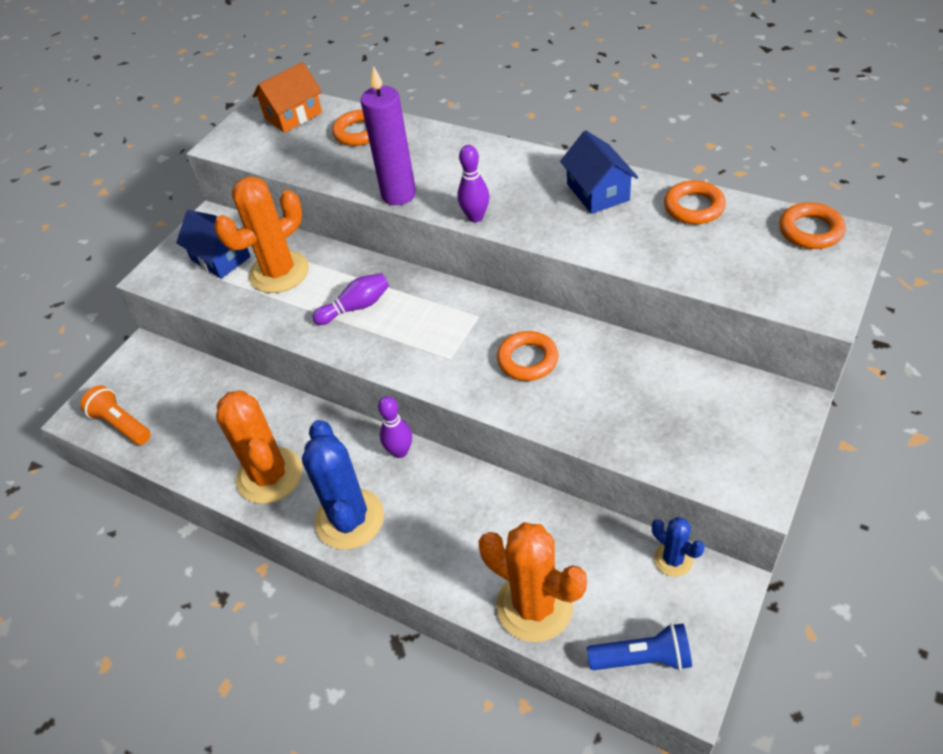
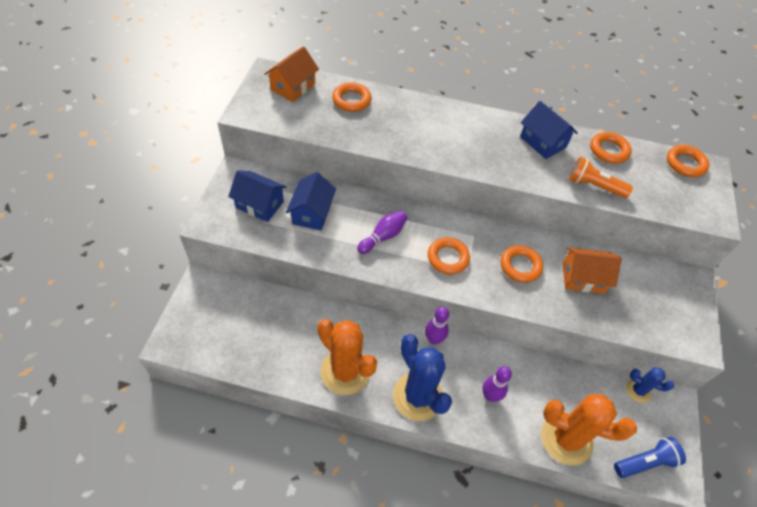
camera: 25 degrees left, 5 degrees up
orange flashlight [80,385,151,445] -> orange flashlight moved to [569,157,633,198]
orange cactus [214,176,309,293] -> blue house [286,172,336,231]
purple candle [361,66,416,205] -> none
purple bowling pin [457,145,489,222] -> purple bowling pin moved to [482,366,512,402]
none -> orange ring [428,237,470,274]
none -> orange house [563,247,622,294]

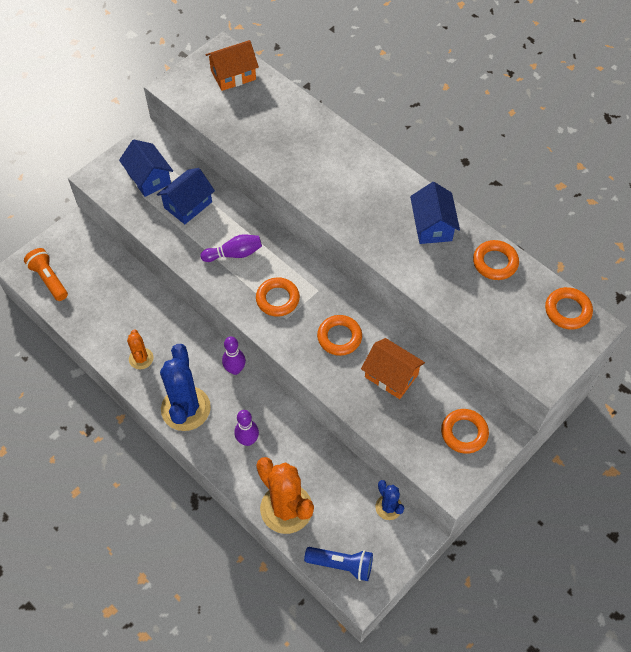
camera: 35 degrees right, 5 degrees up
orange cactus [317,319,377,395] -> orange cactus [127,330,154,369], size x0.51
orange ring [332,82,371,112] -> orange ring moved to [441,409,489,454]
orange flashlight [569,157,633,198] -> orange flashlight moved to [24,248,68,301]

